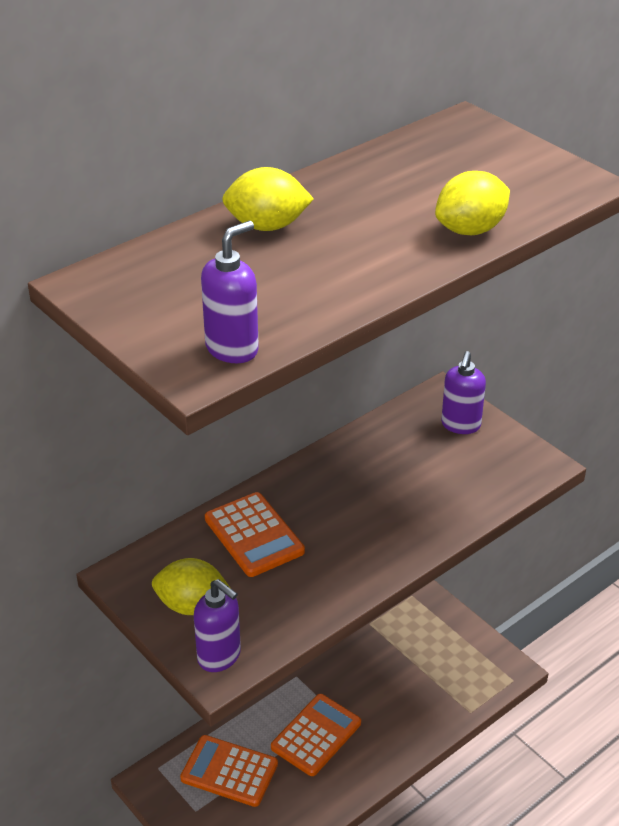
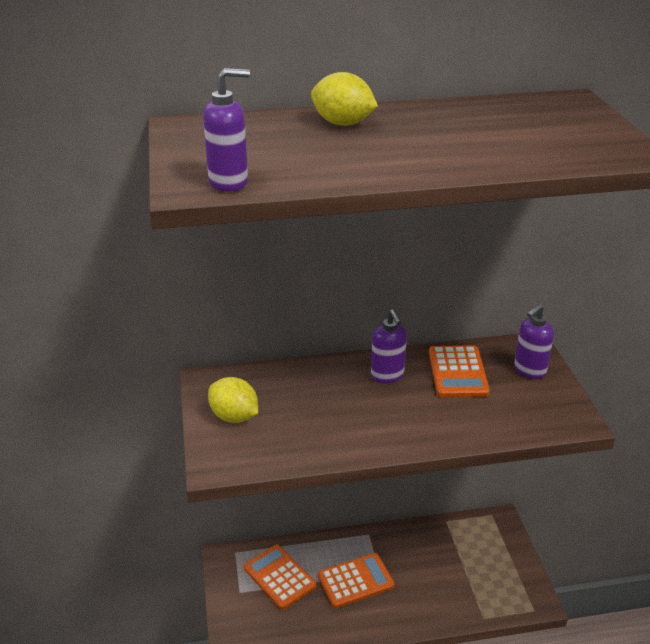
camera: 30 degrees right, 5 degrees down
purple soap dispenser [194,579,241,672] -> purple soap dispenser moved to [371,309,407,383]
orange calculator [205,492,305,577] -> orange calculator moved to [429,346,490,397]
yellow lemon [435,171,510,235] -> none

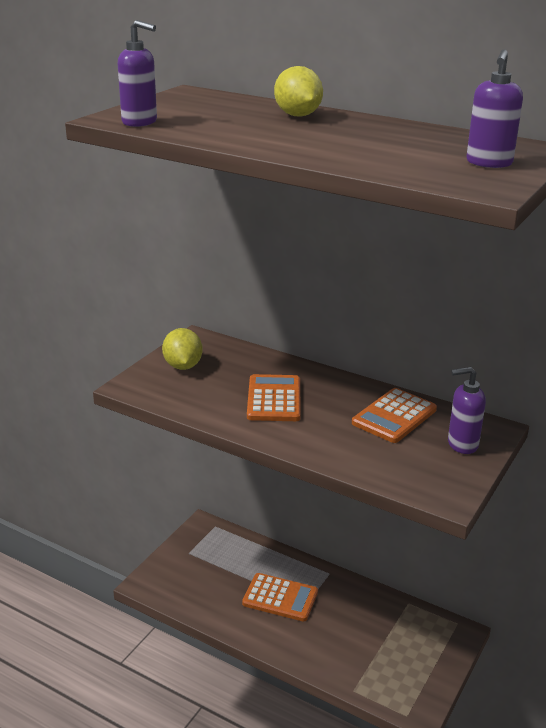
camera: 40 degrees right, 5 degrees down
orange calculator [244,544,316,610] -> orange calculator moved to [247,374,301,421]
purple soap dispenser [371,309,407,383] -> purple soap dispenser moved to [466,49,523,168]

